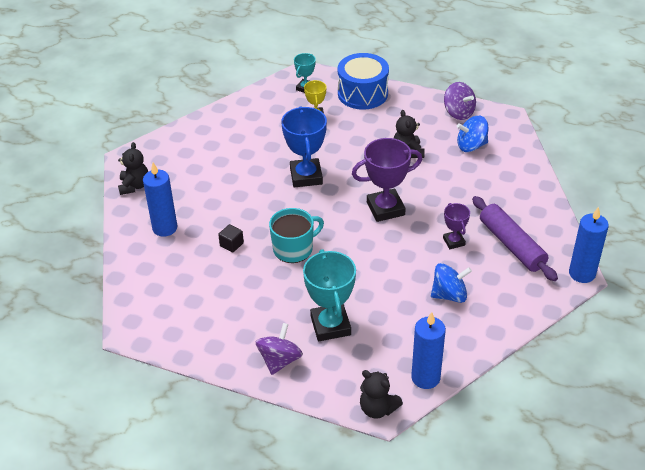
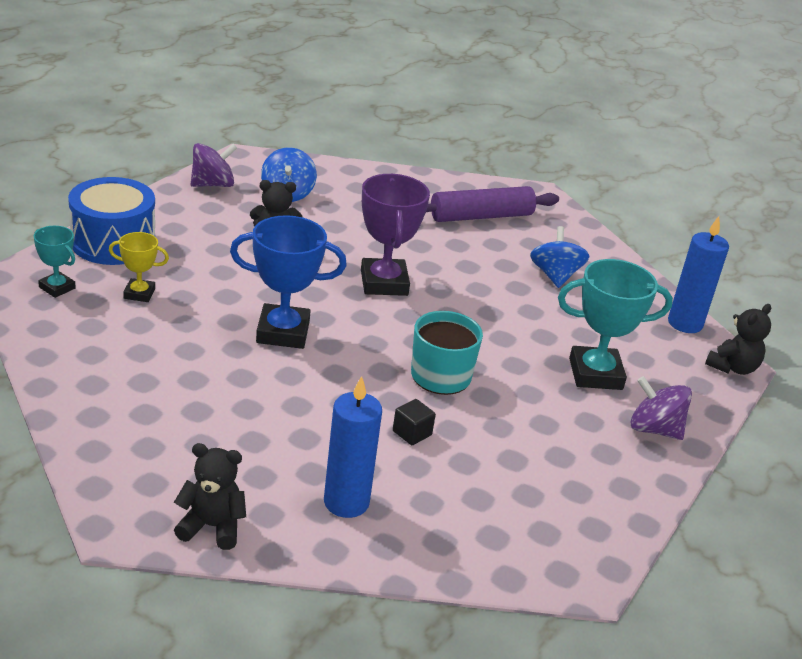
camera: 85 degrees left, 10 degrees down
purple trophy [443,203,470,249] -> none
blue candle [569,207,609,283] -> none

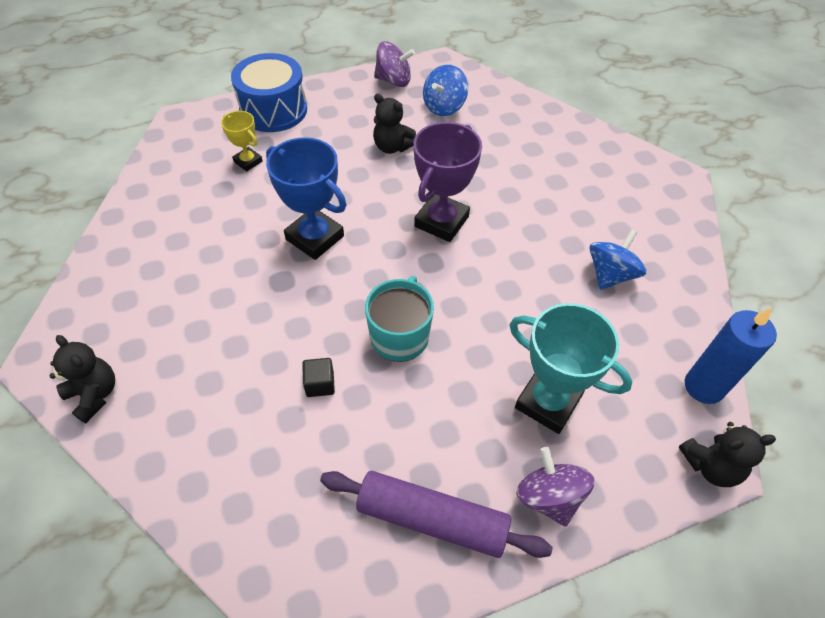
camera: 40 degrees right, 20 degrees up
turquoise trophy [34,226,76,298] -> none
blue candle [324,376,382,518] -> none
purple rolling pin [426,186,559,222] -> purple rolling pin moved to [320,471,553,558]

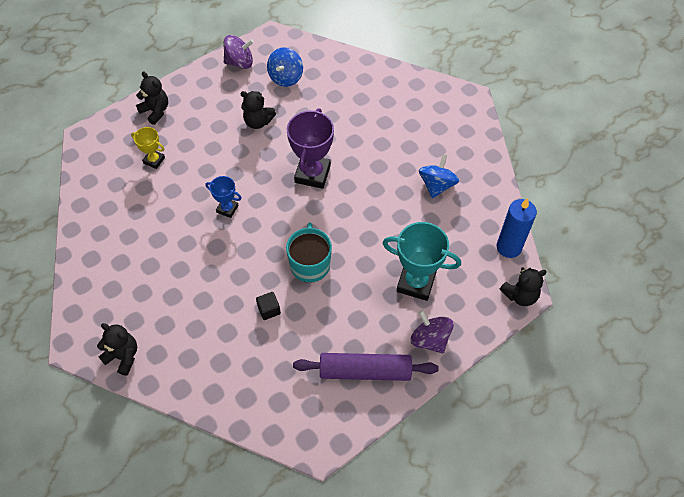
camera: 15 degrees left, 5 degrees up
blue drum [231,53,307,132] -> black teddy bear [136,71,168,125]
blue trophy [266,137,347,260] -> blue trophy [205,176,242,218], size x0.54

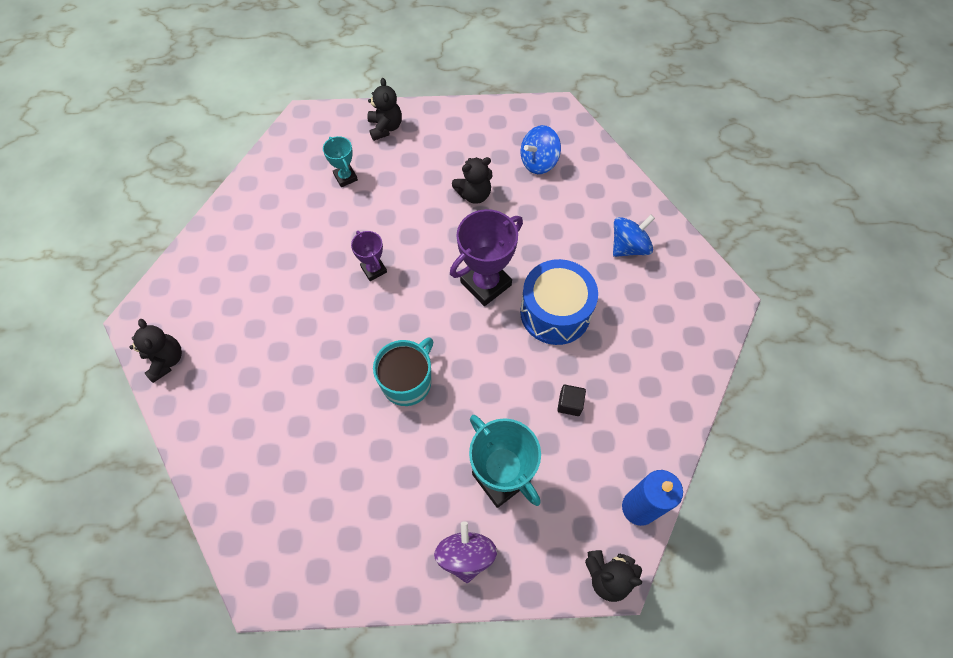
camera: 35 degrees right, 5 degrees up
yellow trophy [131,127,165,169] -> turquoise trophy [323,136,358,187]
blue trophy [205,176,242,218] -> purple trophy [351,231,387,281]
purple spinning top [224,35,254,69] -> none
black teddy bear [240,91,276,129] -> black teddy bear turned 75 degrees counterclockwise [452,157,492,204]
black cube [256,292,281,320] -> black cube moved to [557,385,586,416]
purple rolling pin [293,353,439,381] -> none
blue spinning top [419,154,459,198] -> blue spinning top moved to [613,215,655,257]
none -> blue drum [520,259,598,345]

